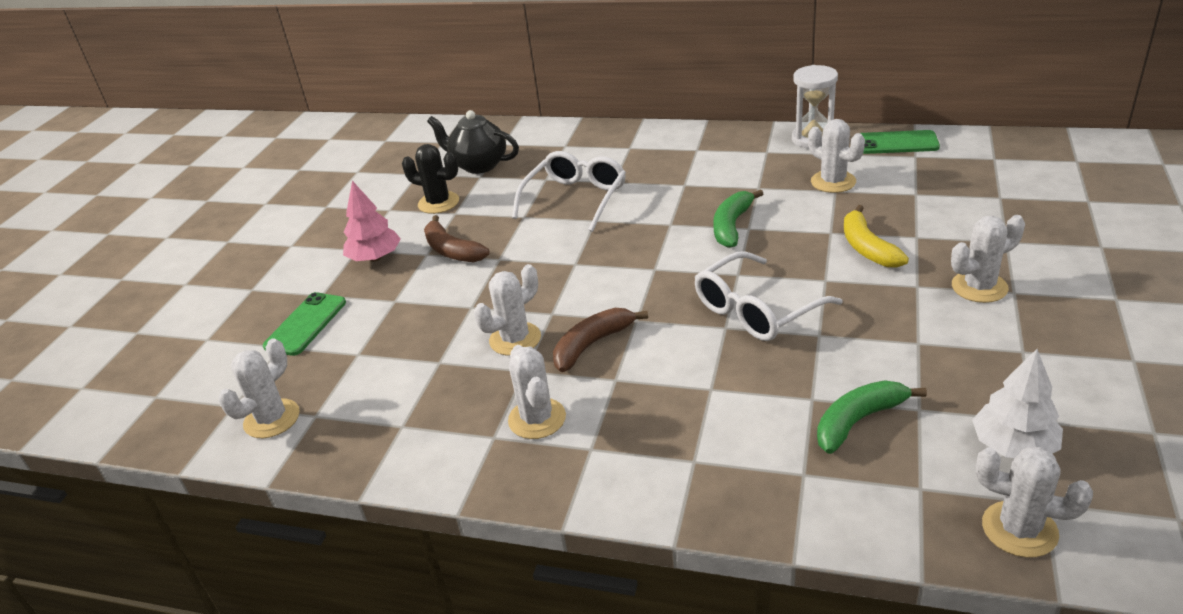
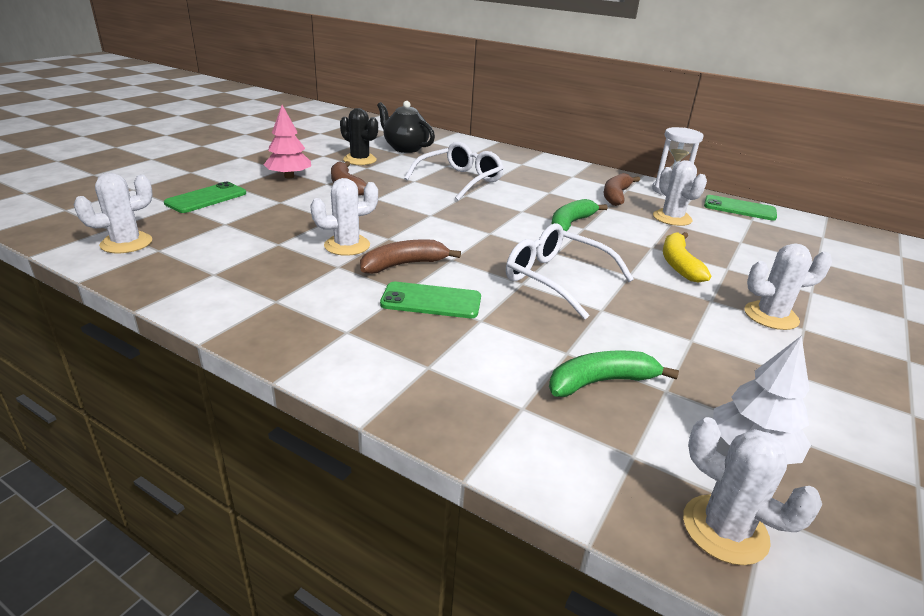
camera: 10 degrees right, 5 degrees down
white cactus [508,345,566,439] -> none
white glasses [695,251,843,341] -> white glasses turned 60 degrees clockwise [506,223,634,320]
none -> green phone [380,282,481,318]
none -> brown banana [604,173,640,206]

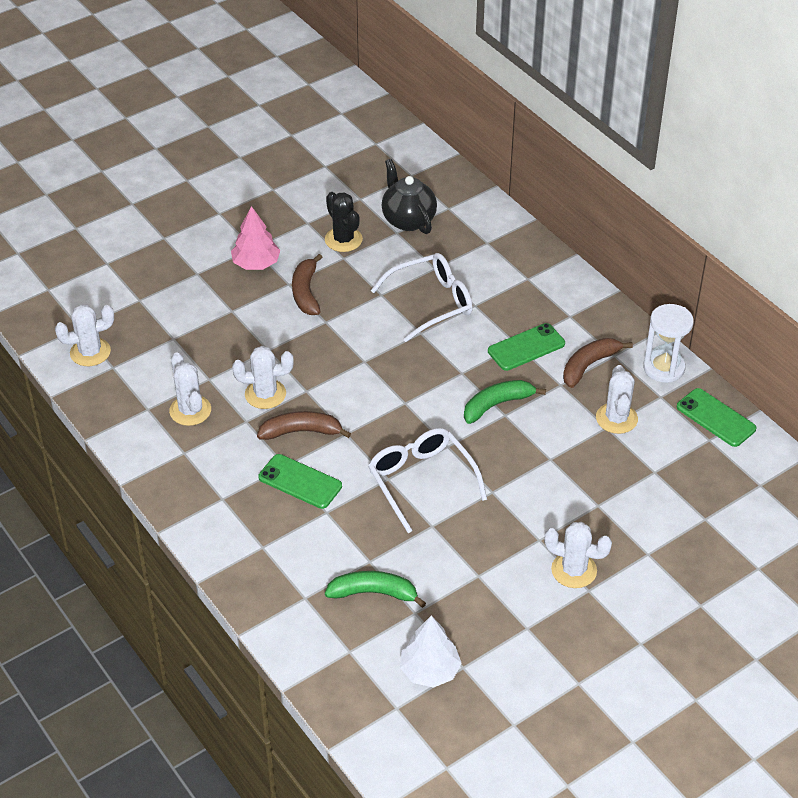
camera: 25 degrees right, 15 degrees up
green phone [164,182,246,213] -> green phone moved to [488,323,565,371]
yellow banana [663,232,711,283] -> none
white cactus [683,417,822,565] -> white cactus moved to [169,352,211,426]

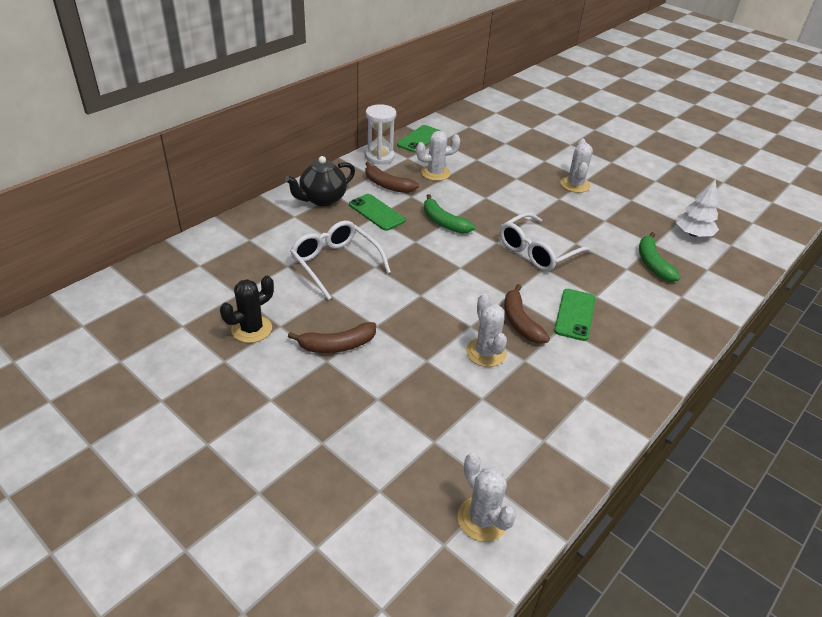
camera: 105 degrees left, 5 degrees down
white cactus [169,352,211,426] -> none
pink tree [231,206,280,270] -> none
black teapot [382,159,437,234] -> black teapot moved to [285,156,355,206]

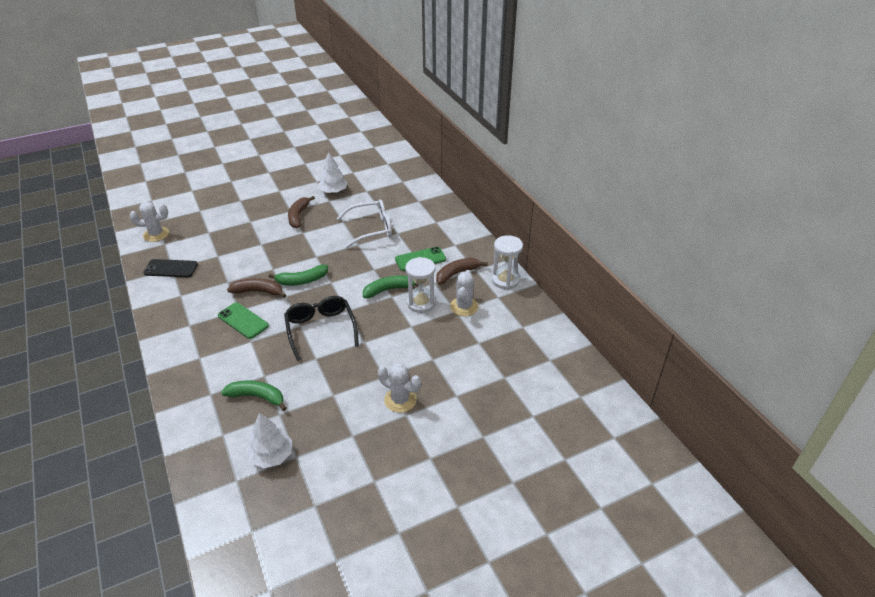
camera: 115 degrees right, 0 degrees up
black cactus [220,276,274,343] -> white tree [318,152,348,193]
black teapot [285,156,355,206] -> none
green phone [397,125,441,153] -> none
white cactus [466,294,507,367] -> none
white glasses [500,212,592,271] -> black glasses [284,296,359,361]
none -> black phone [143,259,198,277]
none -> green banana [268,265,328,285]
none -> white hourglass [405,257,436,313]

